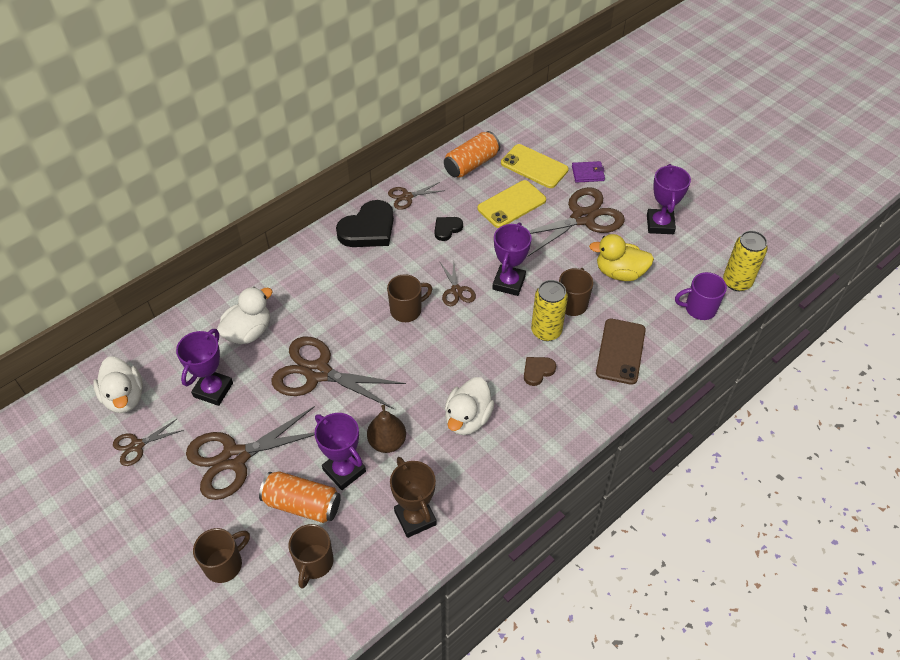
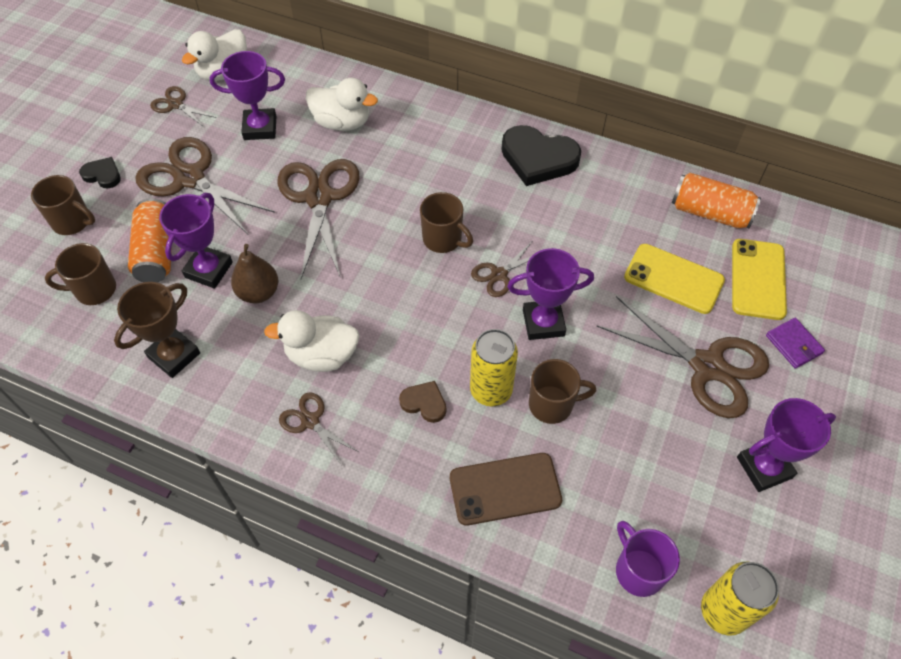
camera: 65 degrees right, 5 degrees up
brown scissors [388,182,445,210] -> brown scissors moved to [279,392,359,464]
black heart [435,217,463,241] -> black heart moved to [79,157,121,189]
yellow duck [589,234,654,281] -> none

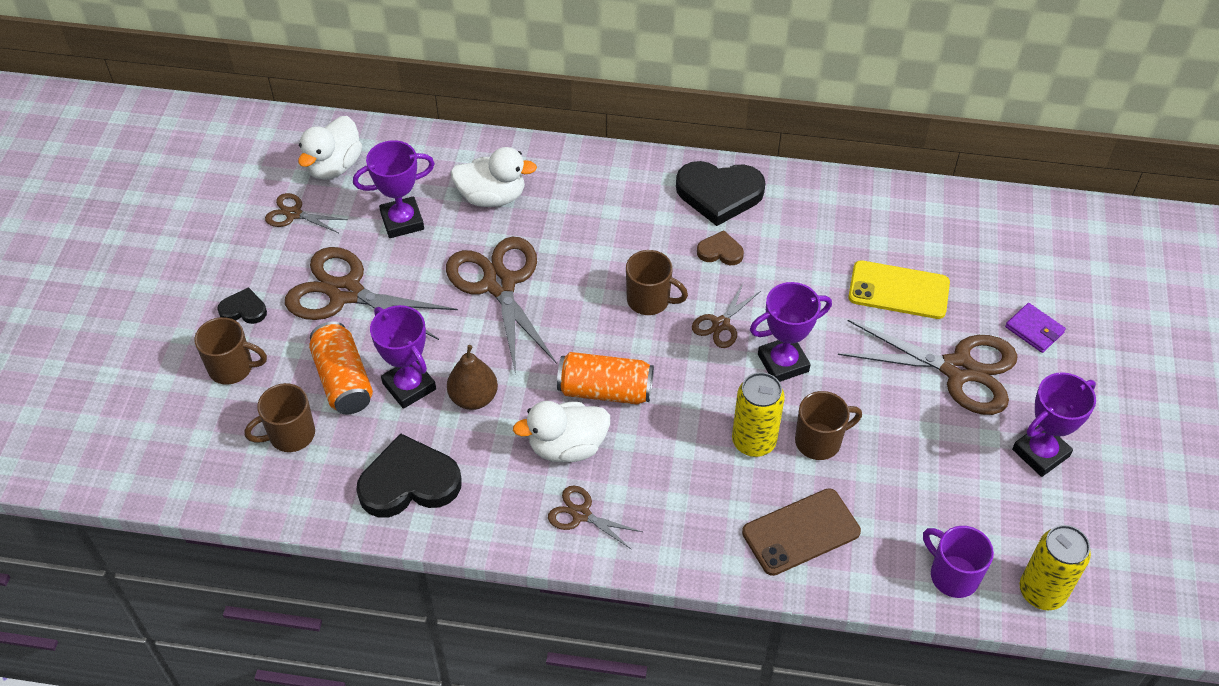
camera: 15 degrees left, 5 degrees down
brown trophy [114,282,200,378] -> black heart [356,433,462,517]
purple trophy [159,193,233,289] -> purple trophy turned 45 degrees counterclockwise [370,305,436,409]
brown heart [399,381,446,423] -> brown heart moved to [697,231,744,265]
orange can [672,173,761,228] -> orange can moved to [557,352,654,405]
yellow phone [732,239,787,320] -> none

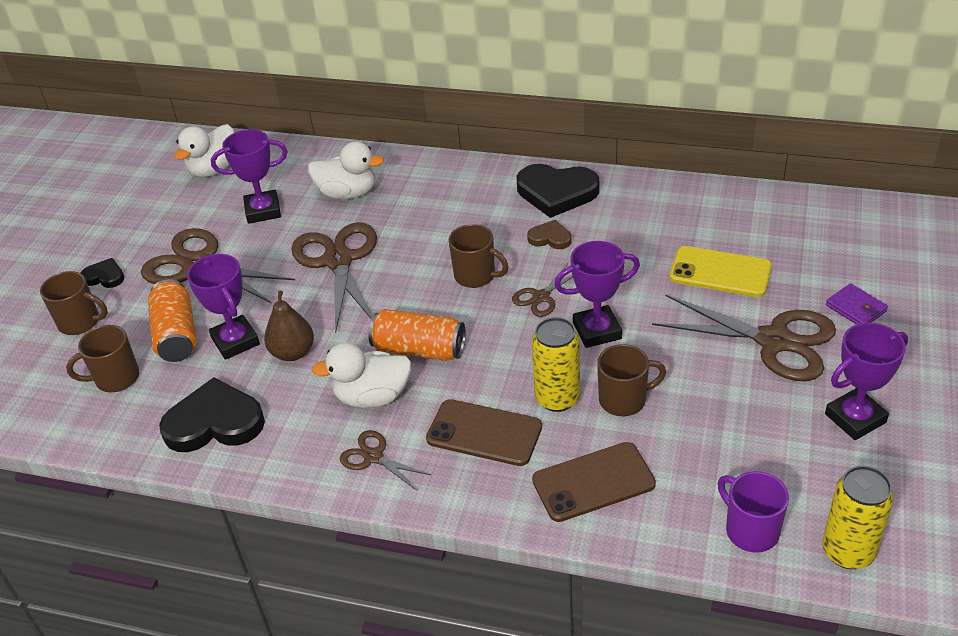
camera: 10 degrees right, 10 degrees down
brown scissors [265,193,348,233] -> none
none -> brown phone [426,399,542,466]

